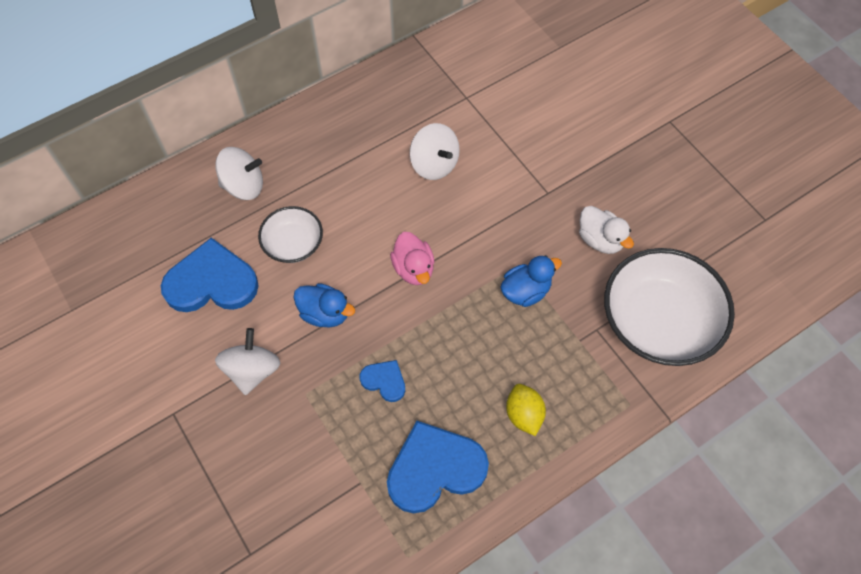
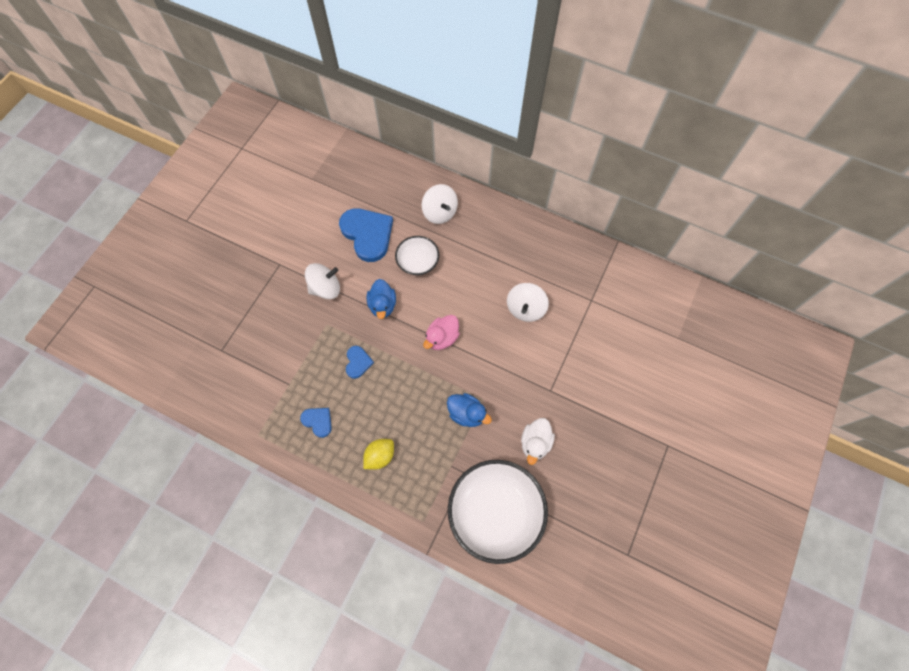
camera: 60 degrees right, 5 degrees up
blue heart [387,421,489,513] -> blue heart [300,408,332,438], size x0.50

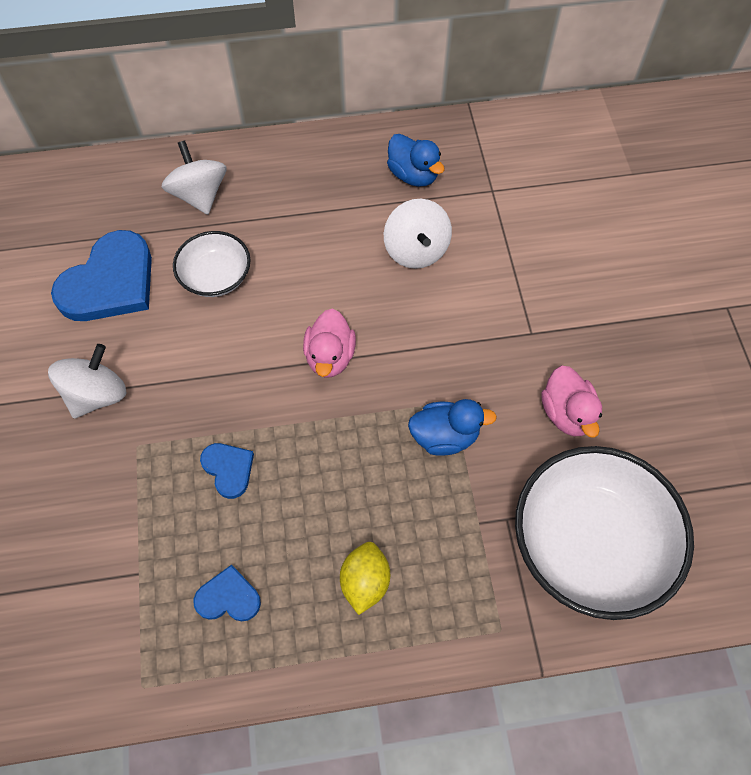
camera: 35 degrees left, 5 degrees down
blue heart [339,208,393,262] -> blue heart turned 105 degrees clockwise [51,230,152,321]
blue duck [367,279,396,319] -> blue duck moved to [387,134,445,187]
white spinning top [422,184,458,224] -> white spinning top turned 135 degrees counterclockwise [162,140,226,215]
white duck [521,418,555,465] -> pink duck [541,366,602,438]

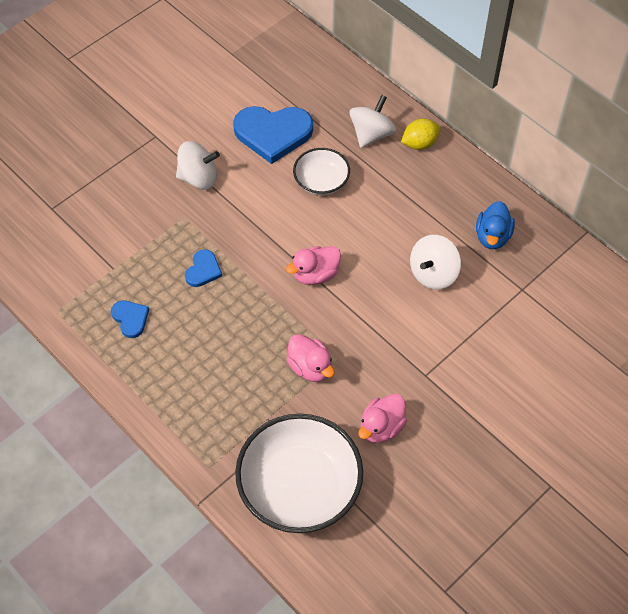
camera: 55 degrees right, 5 degrees down
yellow lemon [340,542,390,615] -> yellow lemon moved to [401,119,440,150]
blue duck [408,399,497,456] -> pink duck [287,334,334,382]

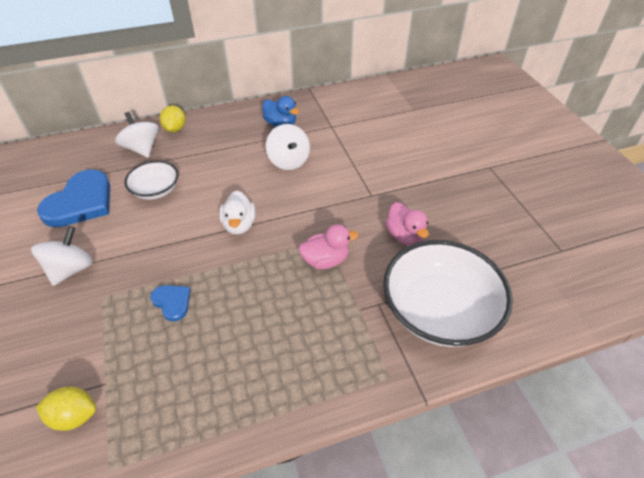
camera: 65 degrees left, 10 degrees down
blue heart [111,300,149,338] -> none
pink duck [286,246,341,285] -> white duck [219,191,256,235]
none -> yellow lemon [36,386,96,431]

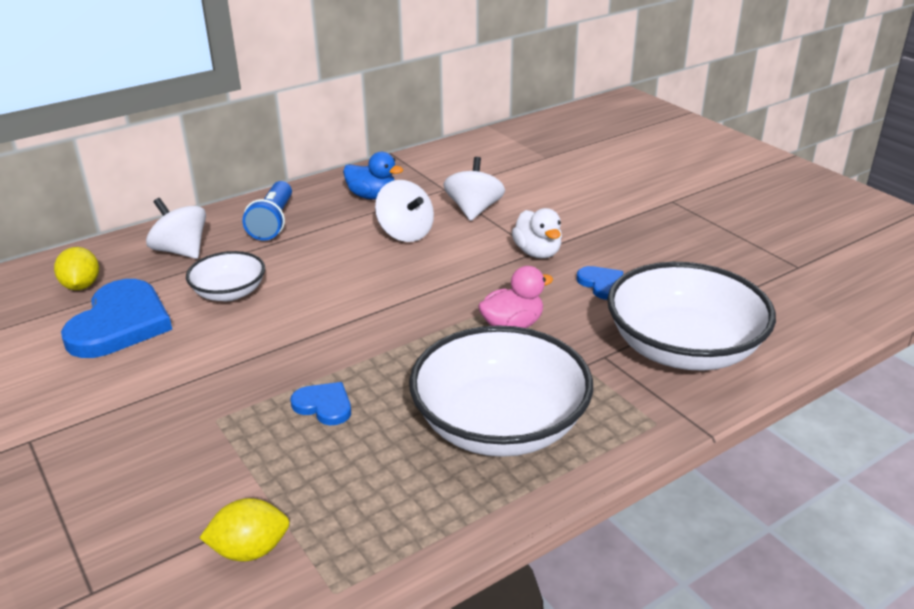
camera: 15 degrees left, 15 degrees down
white spinning top [31,226,93,286] -> white spinning top moved to [444,157,505,221]
yellow lemon [159,105,186,133] -> yellow lemon moved to [54,247,99,290]
white duck [219,191,256,235] -> white duck moved to [512,208,562,258]
pink duck [385,202,429,245] -> blue heart [577,266,623,300]
none -> blue flashlight [242,181,292,241]
none -> white bowl [409,325,593,457]

